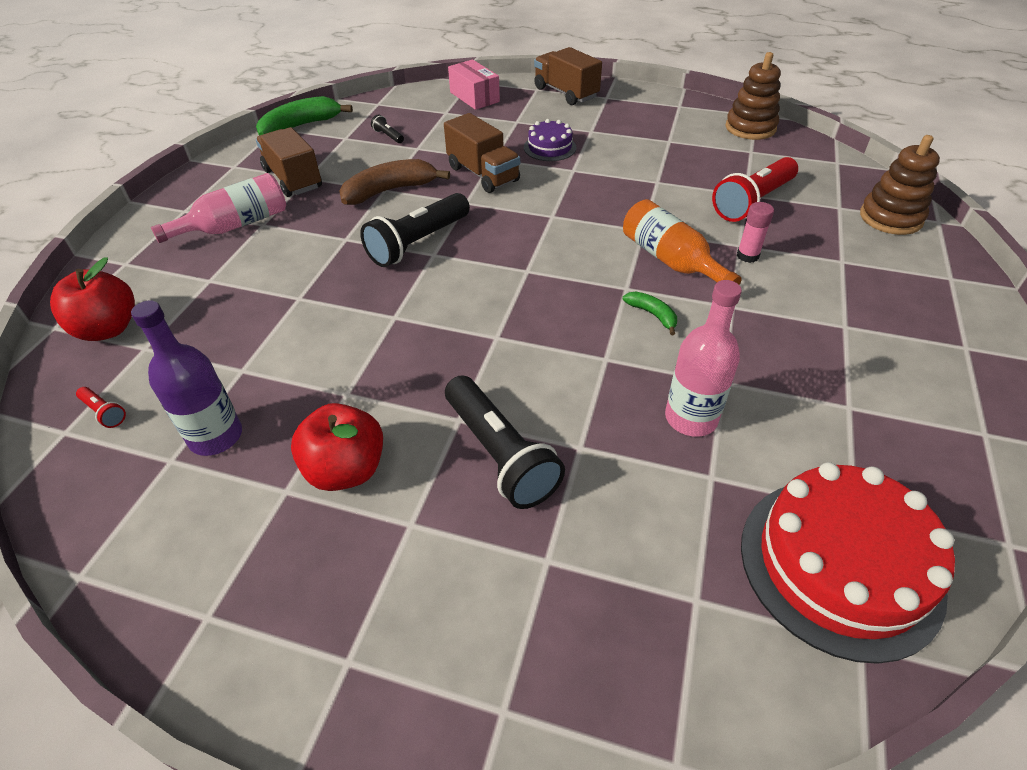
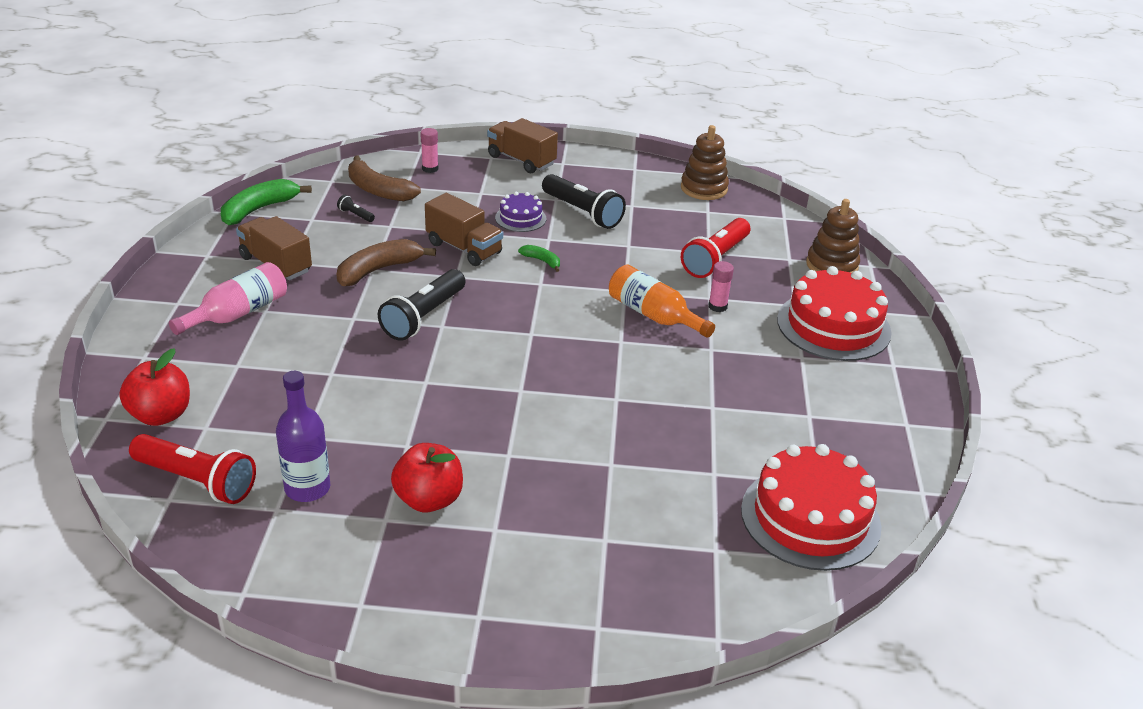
camera: 15 degrees left, 10 degrees down
red flashlight [76,387,126,428] -> red flashlight [129,434,256,504], size x2.35
black flashlight [445,375,565,509] -> black flashlight moved to [542,174,626,229]
pink box [448,60,500,110] -> pink glue stick [420,128,438,173]
green banana [623,292,677,335] -> green banana moved to [518,245,560,272]
pink bottle [665,280,742,437] -> none
none -> brown banana [348,156,421,201]
none -> red cake [777,266,892,361]

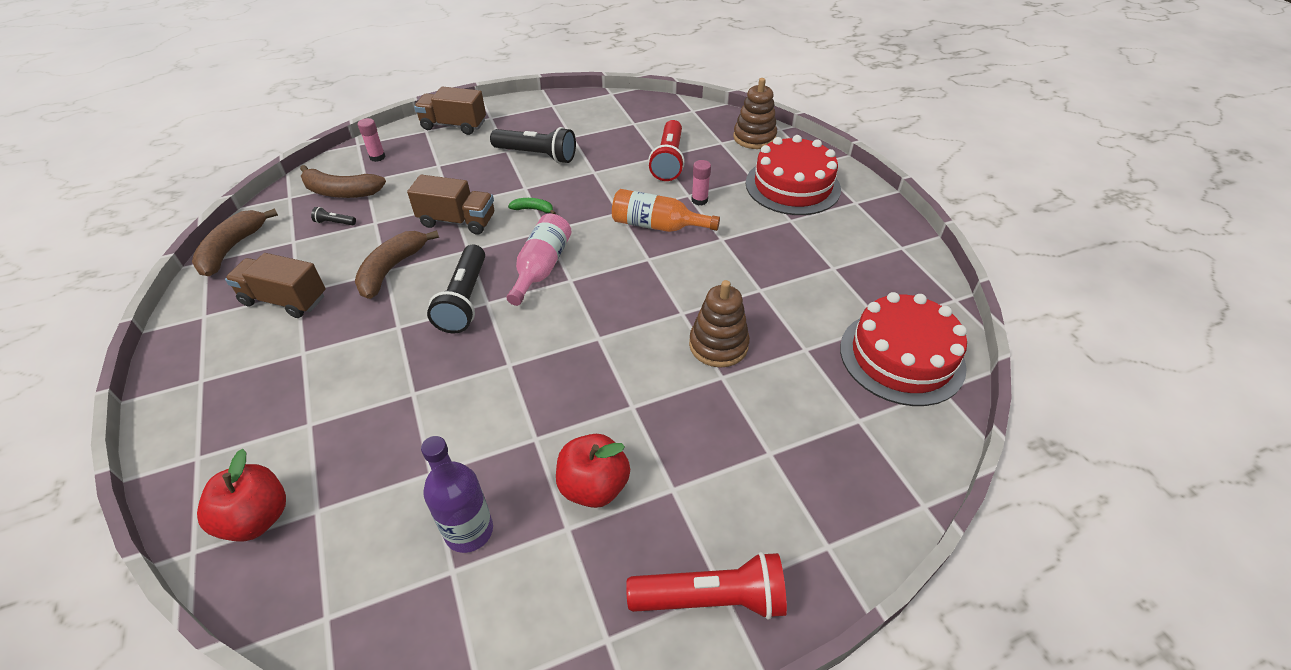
camera: 25 degrees left, 10 degrees up
red flashlight [129,434,256,504] -> red flashlight moved to [626,552,787,620]
pink bottle [169,262,287,335] -> pink bottle moved to [507,214,572,306]
green banana [221,179,312,225] -> brown banana [192,208,278,276]
purple cake [495,192,547,232] -> none
brown stacking toy [681,125,729,200] -> brown stacking toy moved to [689,280,750,368]

